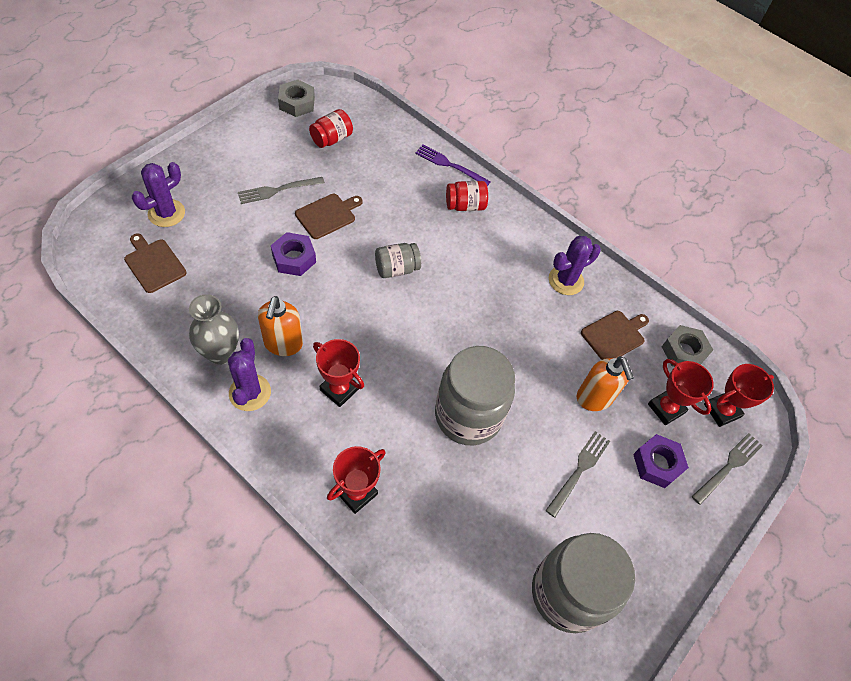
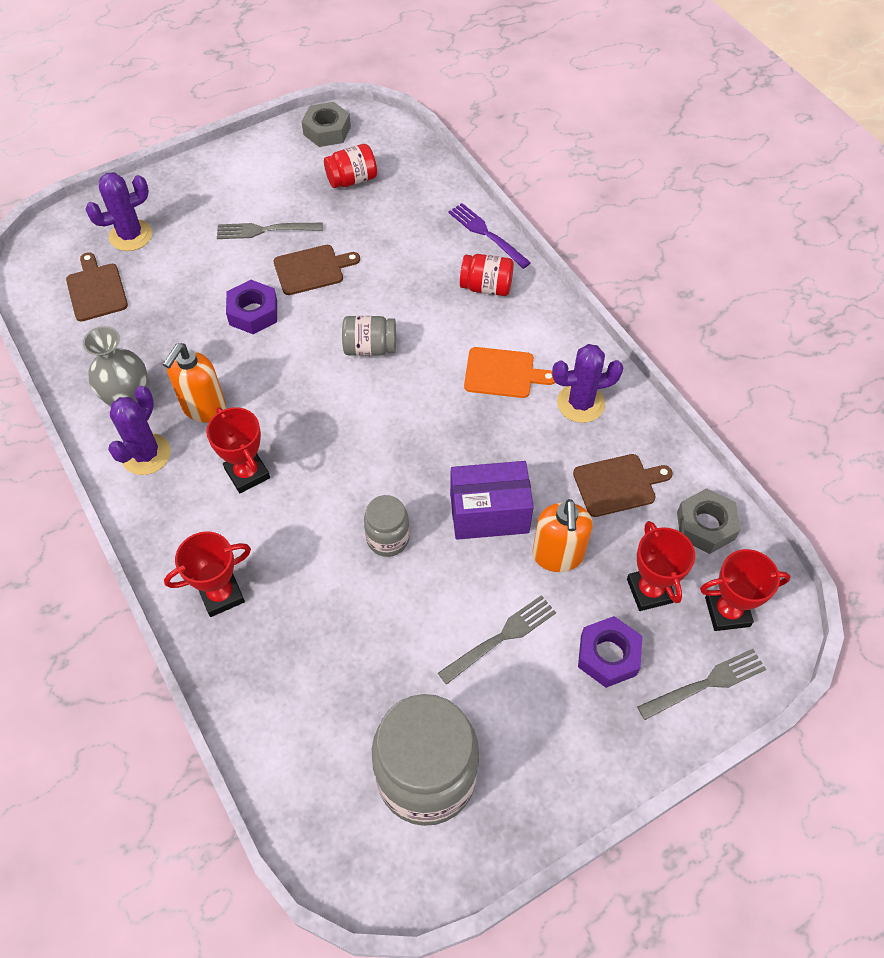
camera: 25 degrees right, 0 degrees up
grey jar [435,346,515,446] -> grey jar [364,495,410,557], size x0.50
none -> purple box [450,461,534,540]
none -> orange cutting board [464,347,555,398]

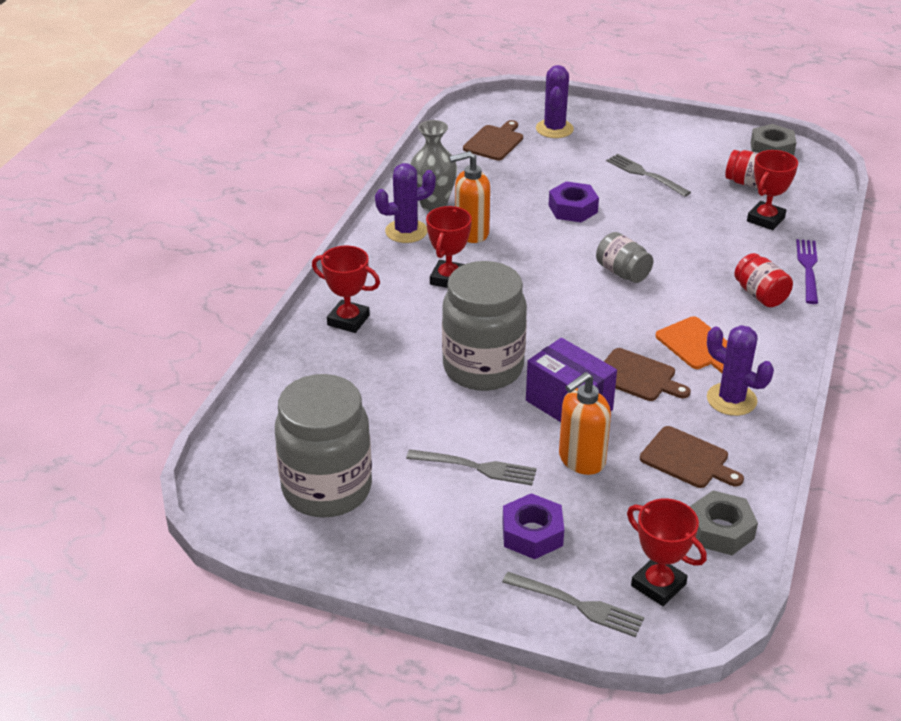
camera: 50 degrees right, 20 degrees down
purple cactus [85,172,152,251] -> purple cactus turned 75 degrees clockwise [536,65,574,138]
brown cutting board [273,245,360,295] -> brown cutting board moved to [604,348,691,401]
grey jar [364,495,410,557] -> grey jar [442,261,527,391], size x2.01
red trophy [627,521,695,611] -> red trophy moved to [747,150,798,230]

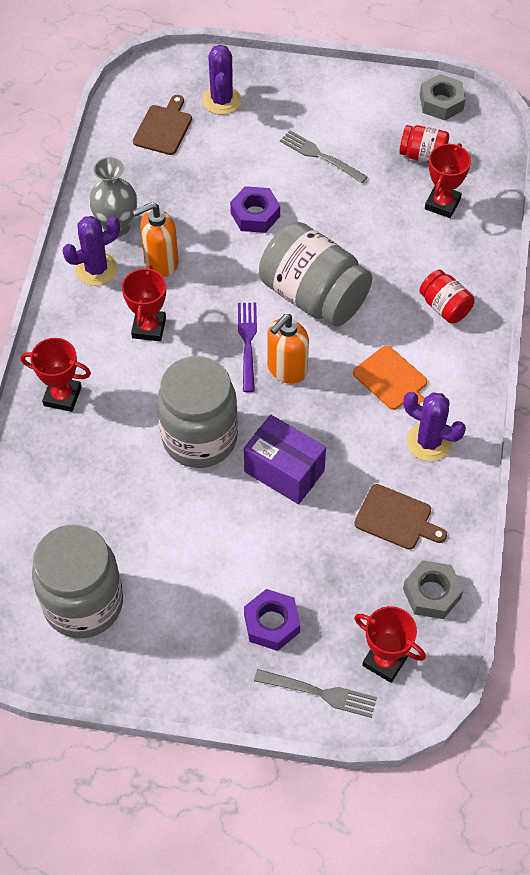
camera: 10 degrees left, 20 degrees up
grey fork [406,449,537,486] -> none
orange soap dispenser [559,372,611,475] -> orange soap dispenser moved to [267,314,309,384]
grey jar [596,232,654,283] -> grey jar [259,222,372,326], size x2.01
brown cutting board [604,348,691,401] -> none
purple fork [796,239,818,304] -> purple fork moved to [238,303,257,392]

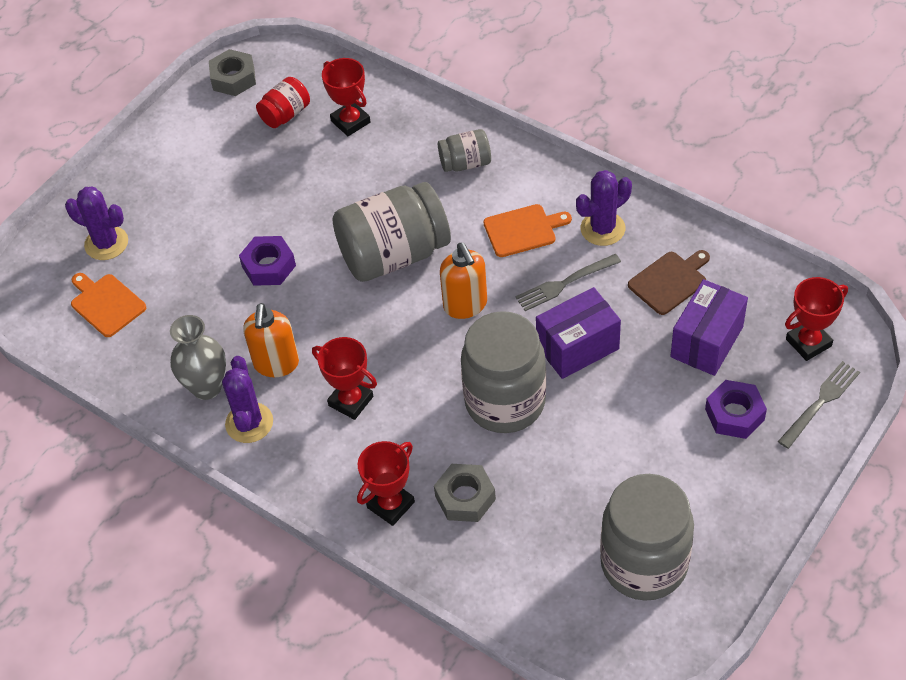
camera: 60 degrees left, 5 degrees down
brown cutting board [133,95,192,155] -> orange cutting board [71,273,146,337]
purple fork [238,303,257,392] -> none
grey fork [280,130,368,183] -> grey fork moved to [515,254,621,311]
grey nut [403,560,463,619] -> grey nut moved to [434,464,496,522]
red jar [419,270,475,324] -> grey jar [438,129,491,172]
none -> purple box [670,279,748,376]

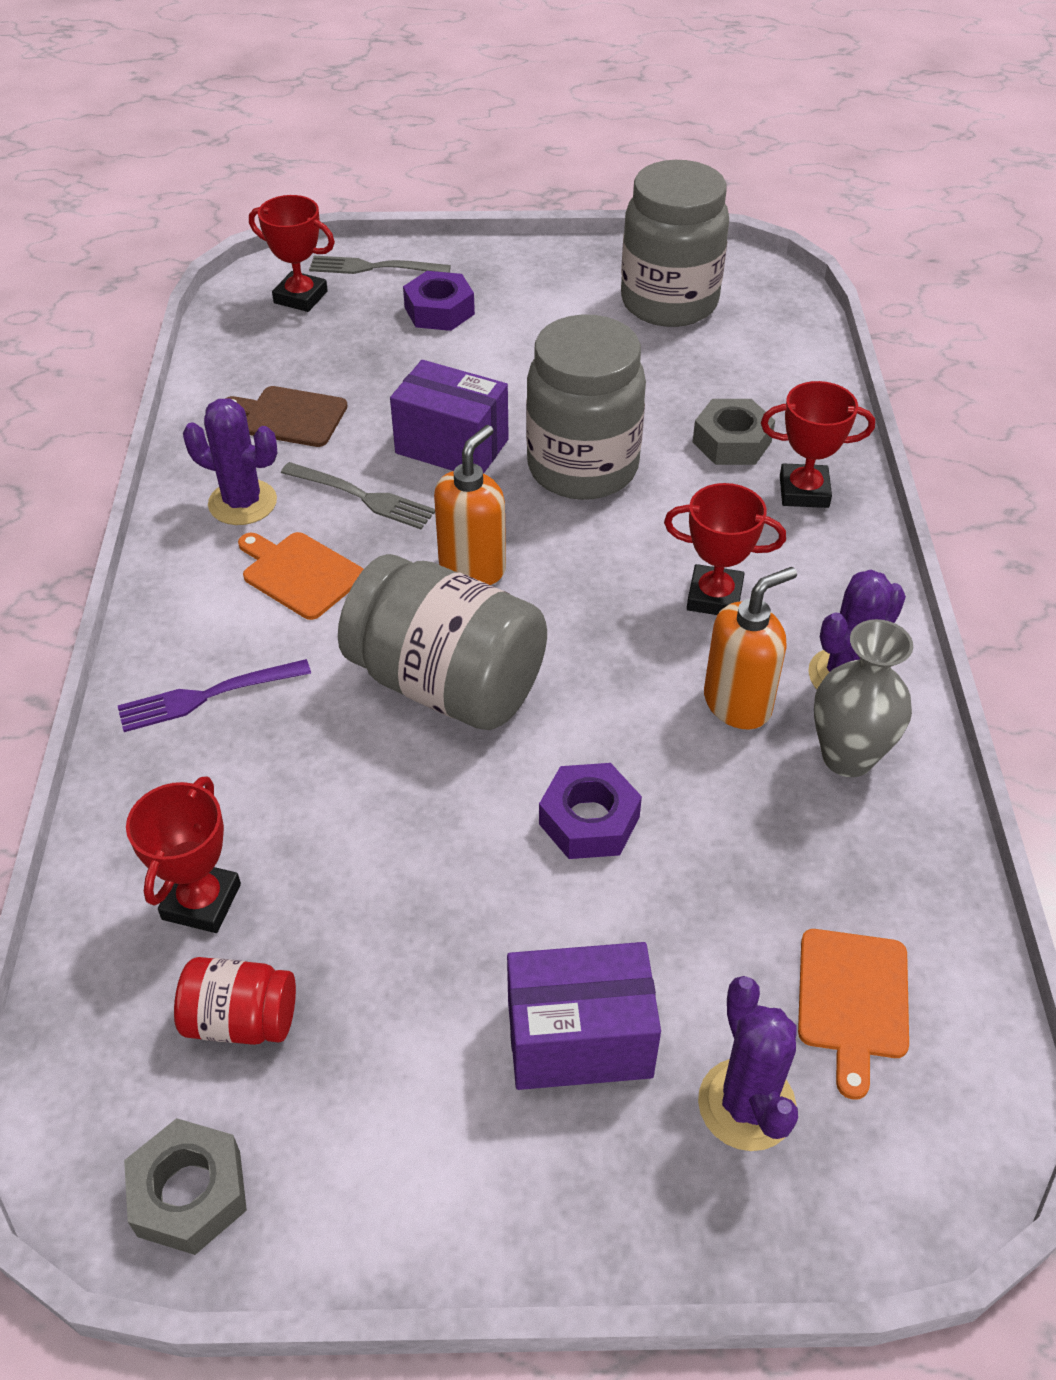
camera: 130 degrees left, 5 degrees down
red trophy [312,337,377,420] -> red trophy turned 75 degrees counterclockwise [664,483,786,615]
grey jar [438,129,491,172] -> purple fork [118,659,311,732]
purple box [670,279,748,376] -> purple box moved to [507,942,661,1090]

